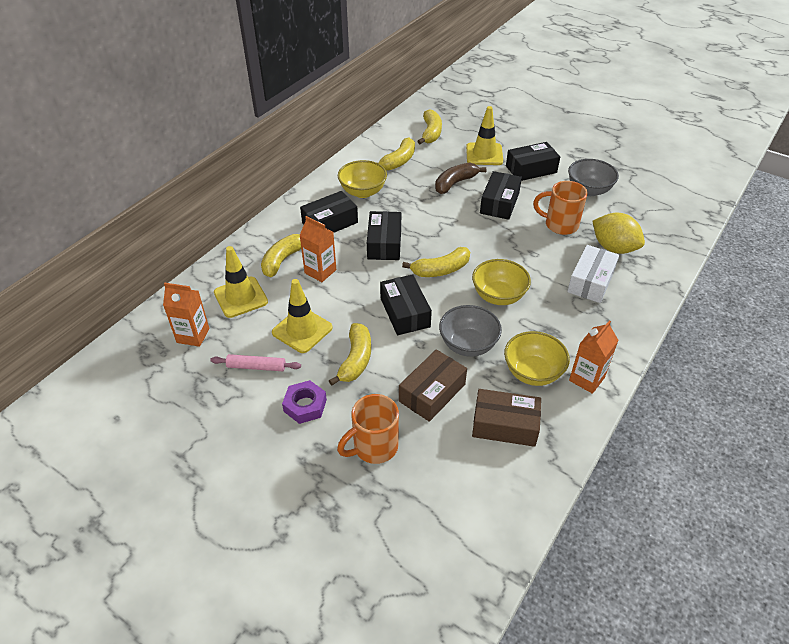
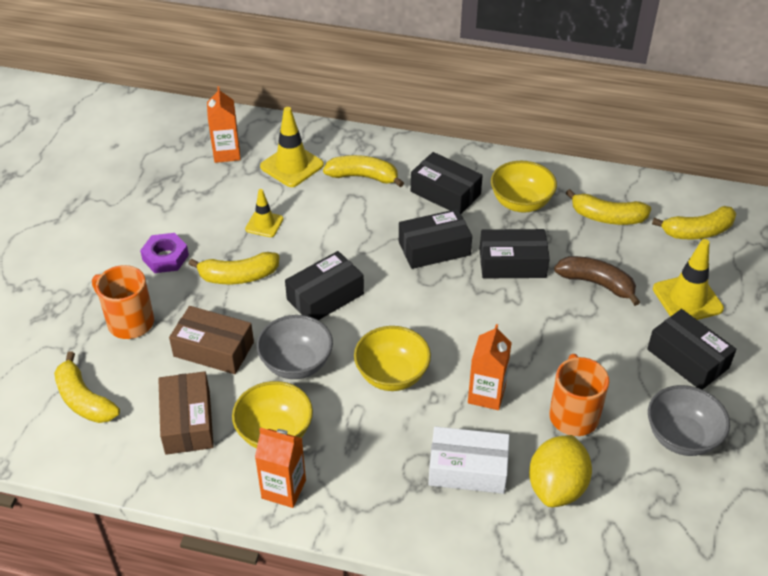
camera: 70 degrees right, 0 degrees up
pink rolling pin [210,354,301,371] -> none
yellow traffic cone [272,279,332,353] -> yellow traffic cone [245,189,283,237], size x0.61
orange carton [299,216,336,282] -> orange carton moved to [468,324,511,410]
yellow banana [402,247,470,277] -> yellow banana moved to [54,352,120,423]
black box [480,171,522,220] -> black box moved to [480,229,550,279]

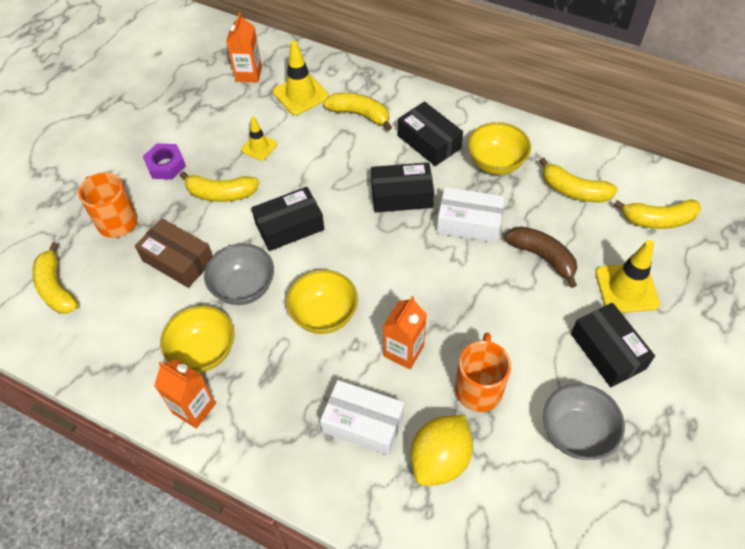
camera: 15 degrees right, 10 degrees up
brown box [158,371,214,455] -> none
black box [480,229,550,279] -> white box [437,187,505,243]

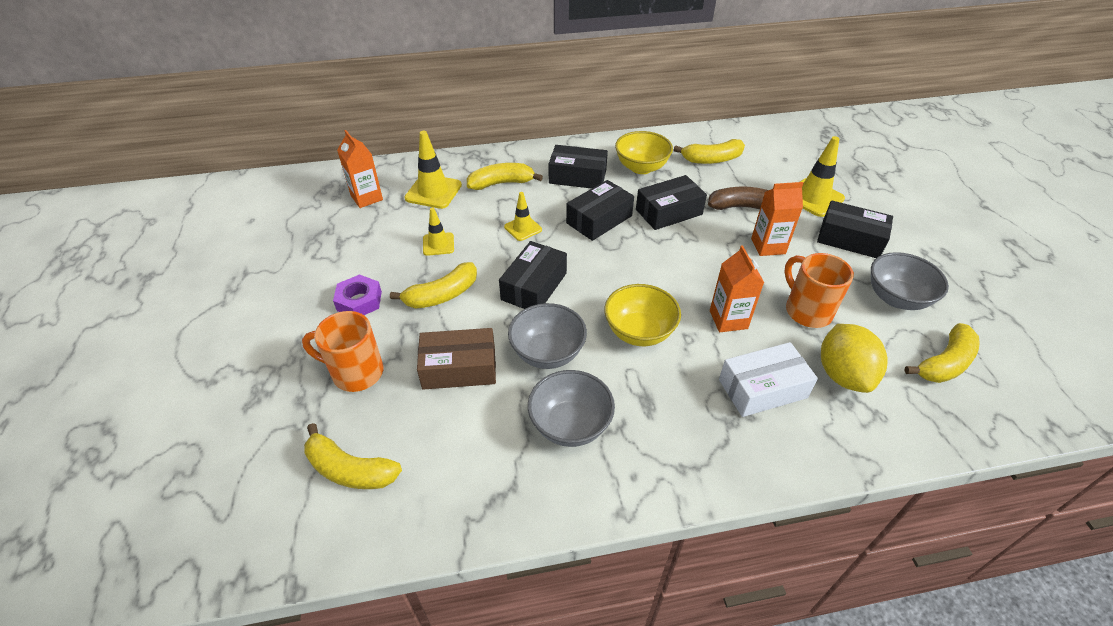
camera: 40 degrees left, 10 degrees down
orange carton [154,360,216,429] -> orange carton moved to [751,182,804,256]
yellow bowl [160,305,235,373] -> grey bowl [528,370,615,447]
white box [437,187,505,243] -> black box [636,175,707,230]
yellow banana [614,199,701,229] -> yellow banana moved to [904,323,980,383]
none -> yellow traffic cone [504,192,542,241]

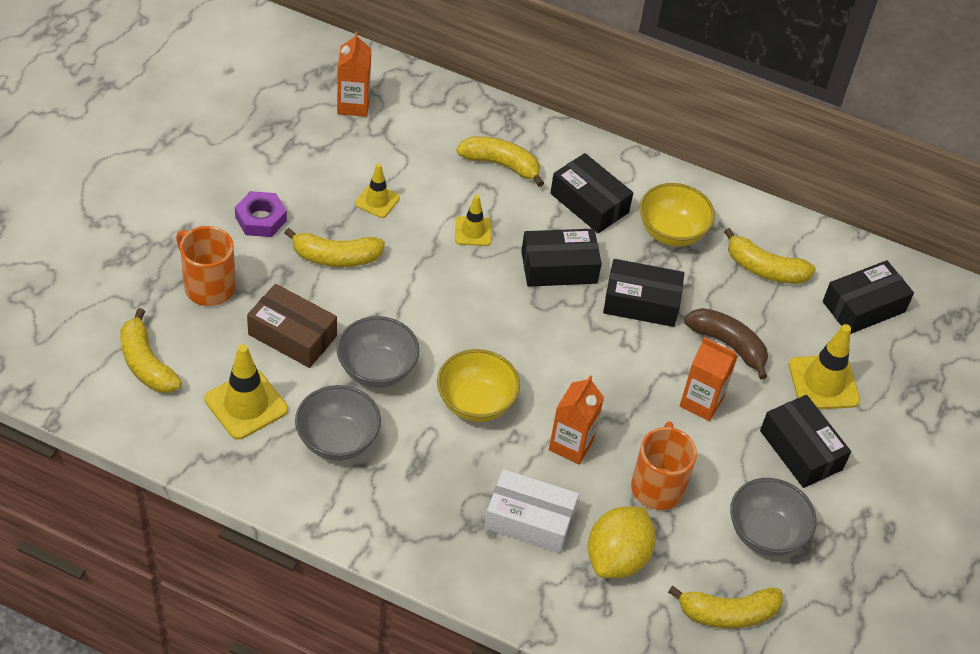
camera: 30 degrees right, 5 degrees up
yellow traffic cone [404,131,462,209] -> yellow traffic cone moved to [205,344,288,440]
black box [499,241,567,309] -> black box moved to [823,260,914,334]

